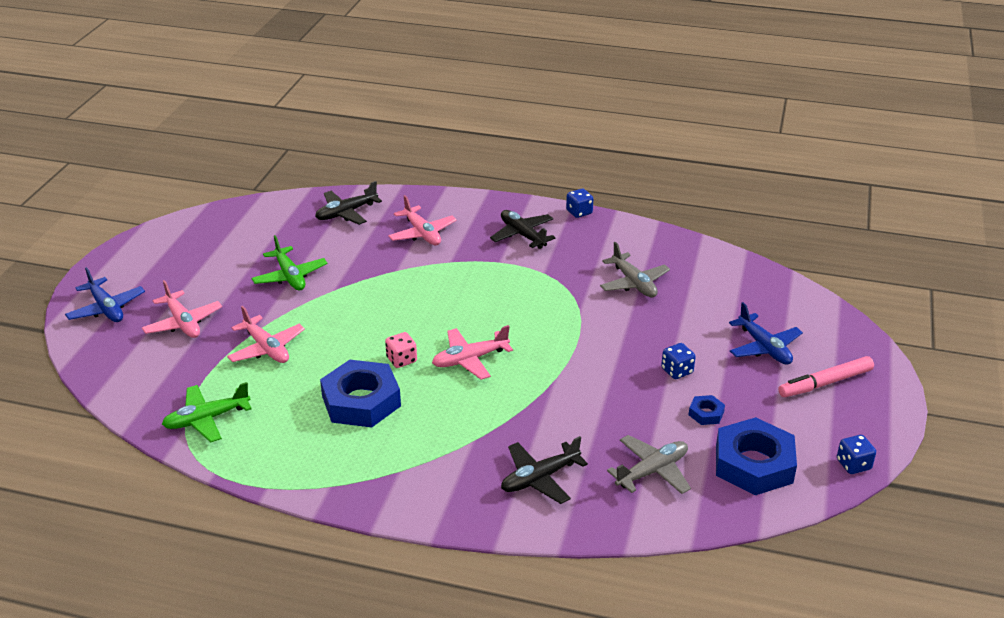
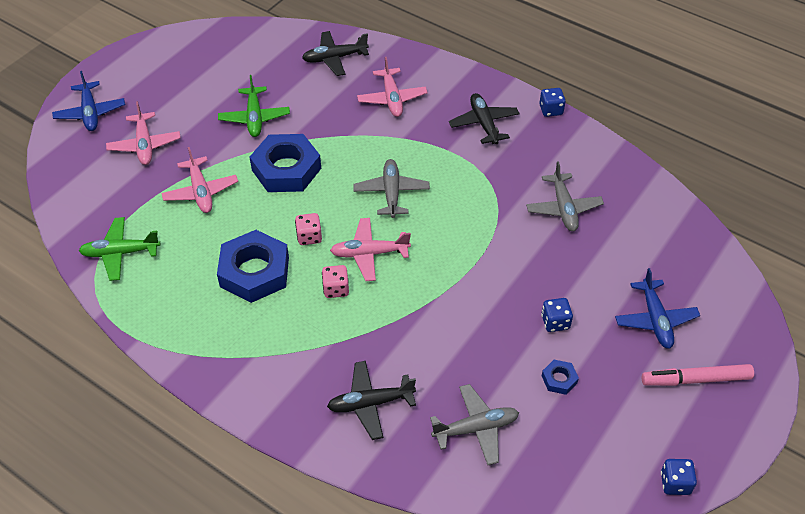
camera: 20 degrees right, 15 degrees up
blue nut [716,417,797,495] -> blue nut moved to [250,134,321,192]
none -> pink dice [322,265,349,298]
none -> grey plane [354,159,430,218]

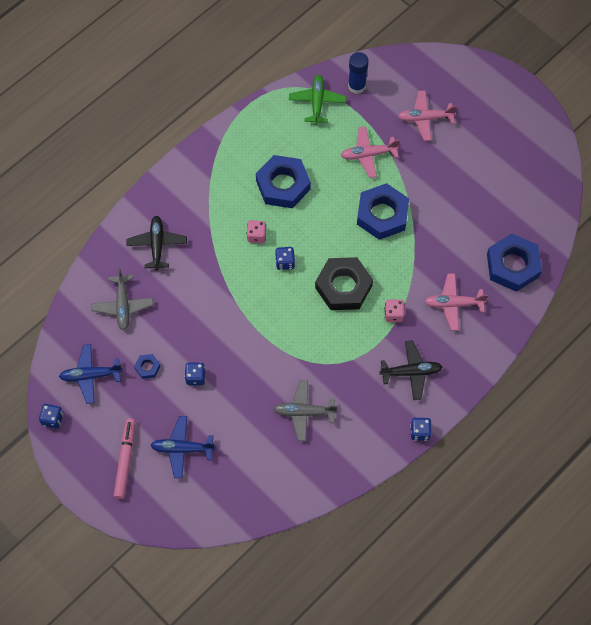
camera: 100 degrees right, 15 degrees up
blue plane [52,71,125,131] -> blue plane moved to [59,344,123,404]
green plane [218,75,290,137] -> none
pink dice [295,213,322,245] -> pink dice moved to [384,300,405,322]
black plane [302,31,369,76] -> blue nut [487,234,542,292]
pink plane [330,218,411,281] -> blue dice [275,247,295,270]
grey plane [354,159,430,218] -> black nut [315,257,373,310]
none -> blue glue stick [348,52,369,94]

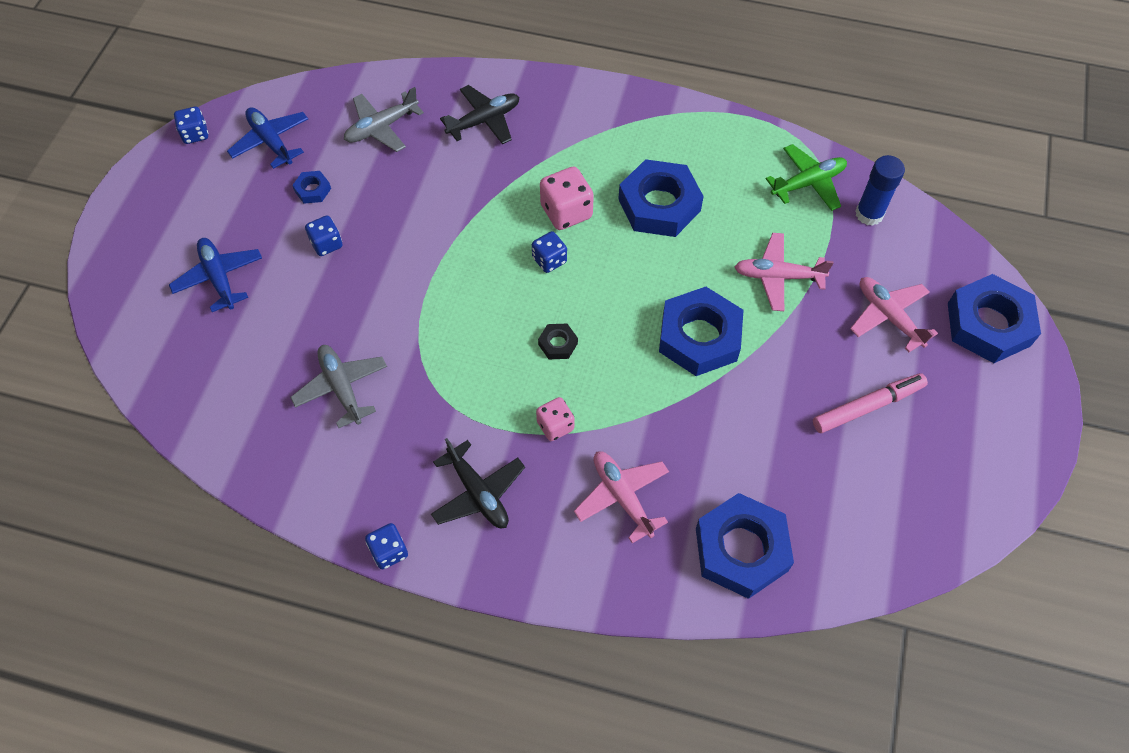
camera: 60 degrees right, 5 degrees down
pink marker [113,418,135,499] -> pink marker moved to [813,373,928,433]
pink dice [247,220,266,243] -> pink dice [540,166,594,230], size x1.58
black nut [315,257,373,310] -> black nut [538,324,578,359], size x0.44
pink plane [341,126,400,178] -> pink plane turned 45 degrees counterclockwise [735,233,834,311]
none -> blue nut [948,274,1041,363]

